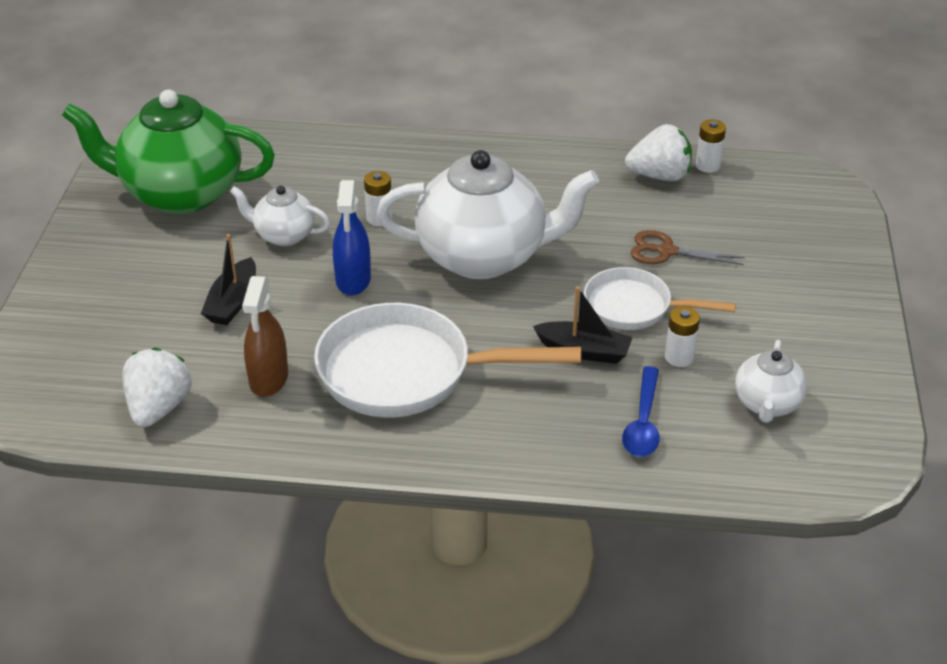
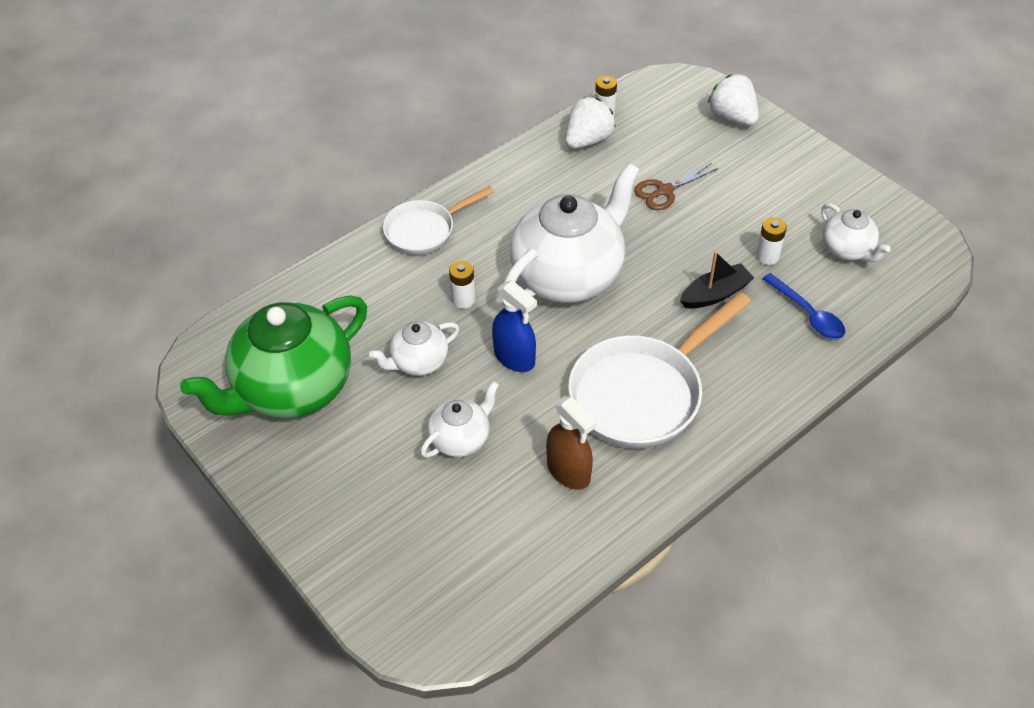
camera: 45 degrees left, 10 degrees up
white strawberry [122,348,192,427] -> white strawberry moved to [708,74,759,126]
black boat [201,234,256,325] -> white teapot [420,381,499,458]
white pan [584,267,736,330] -> white pan moved to [383,186,494,255]

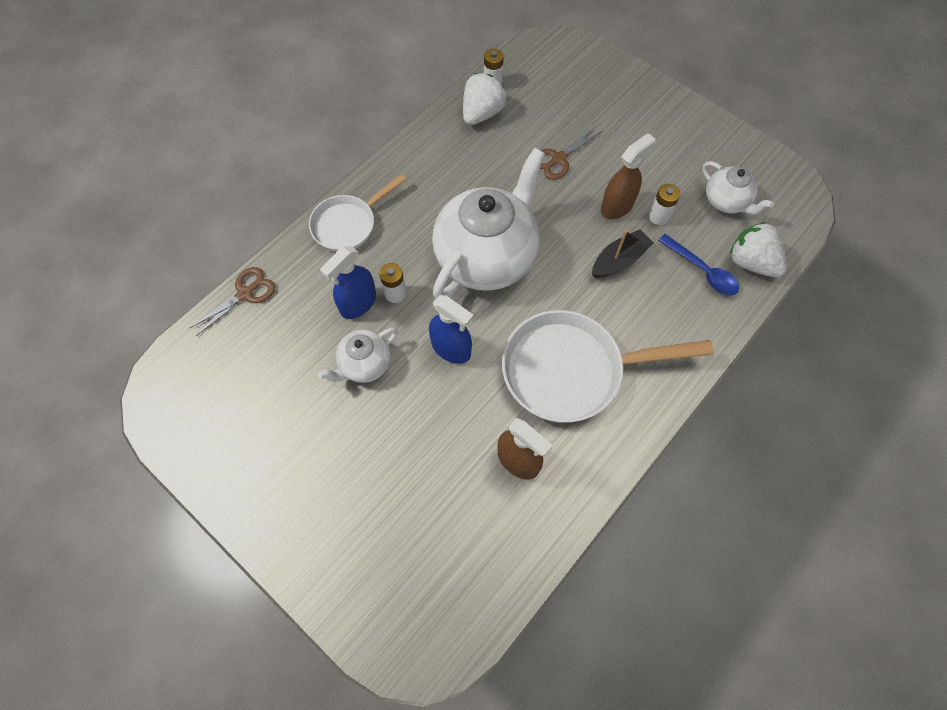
camera: 10 degrees left, 15 degrees up
green teapot [180,295,367,418] -> none
white teapot [420,381,499,458] -> none
white pan [568,292,751,449] -> white pan turned 45 degrees clockwise [502,310,714,423]
white strawberry [708,74,759,126] -> white strawberry moved to [730,222,787,277]
none -> brown scissors [189,267,275,336]
none -> blue spray bottle [320,246,376,319]
none -> brown spray bottle [601,133,655,219]

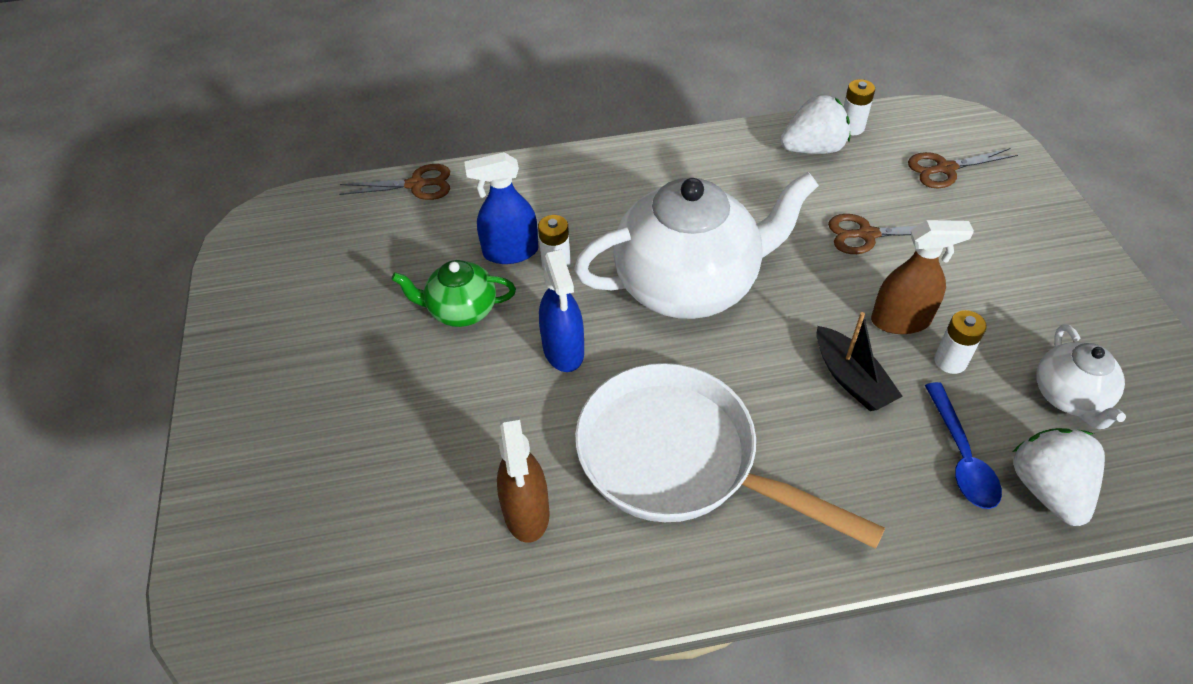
camera: 40 degrees right, 15 degrees down
white pan [309,174,407,252] -> none
white teapot [318,328,398,383] -> green teapot [392,260,516,327]
black boat [592,229,654,278] -> black boat turned 60 degrees clockwise [817,312,903,411]
none -> brown scissors [908,148,1018,188]

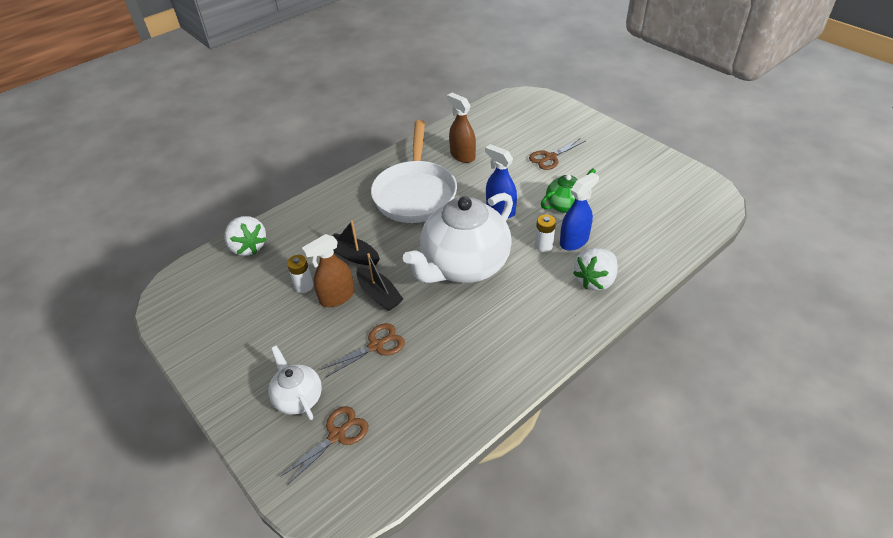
camera: 150 degrees right, 5 degrees down
brown scissors [339,164,450,200] -> brown scissors moved to [529,139,586,170]
white pan [575,363,885,549] -> white pan turned 90 degrees clockwise [371,120,457,223]
white strawberry [780,94,850,154] -> white strawberry moved to [573,248,618,291]
white battery [843,79,875,135] -> none
blue spoon [925,382,1002,509] -> none
white teapot [1037,324,1126,429] -> white teapot moved to [268,346,322,420]
none -> black boat [356,253,403,311]

